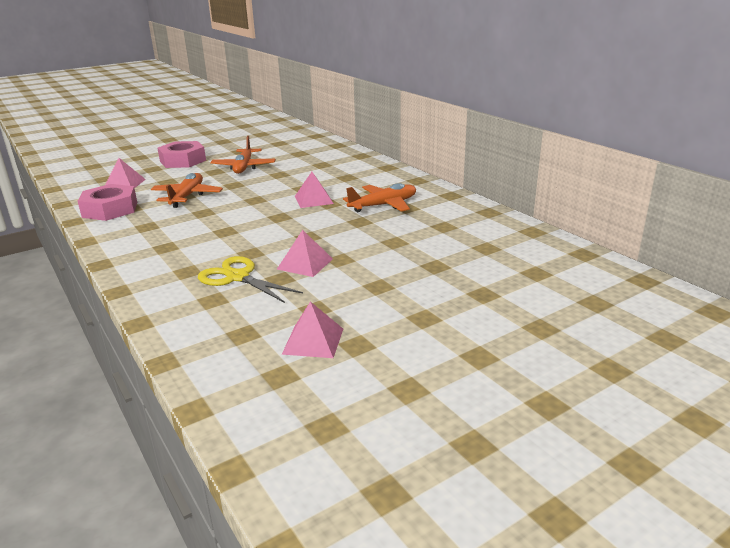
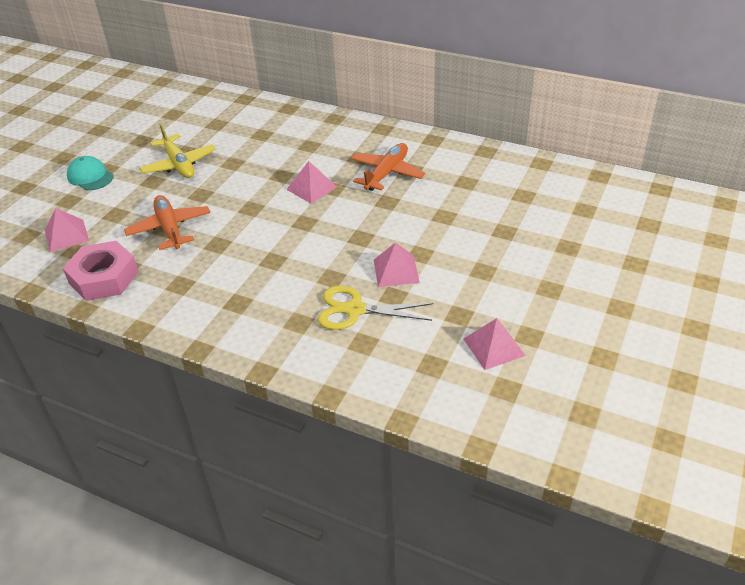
camera: 30 degrees left, 15 degrees up
pink nut [157,141,206,168] -> turquoise cap [67,156,114,190]
orange plane [210,136,276,174] -> yellow plane [139,123,216,178]

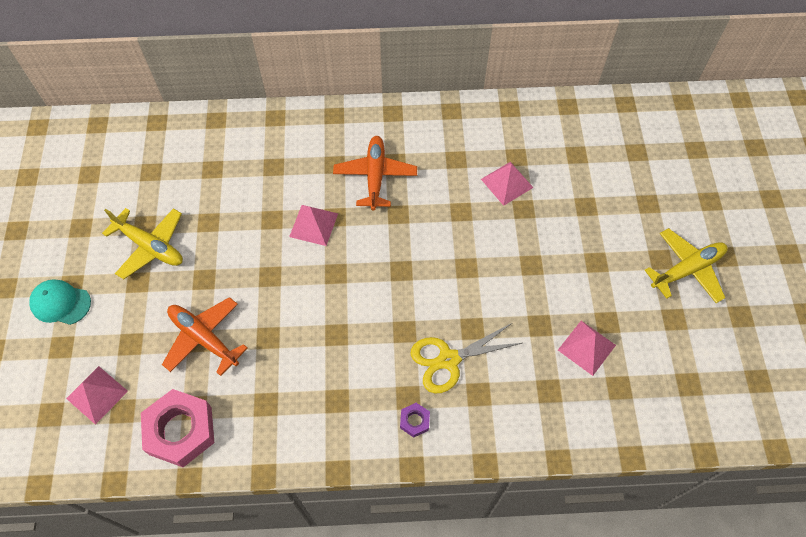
camera: 30 degrees left, 20 degrees up
pink pyramid [374,242,420,287] -> pink pyramid moved to [481,162,534,206]
none -> purple nut [400,403,430,437]
none -> yellow plane [645,228,727,303]

